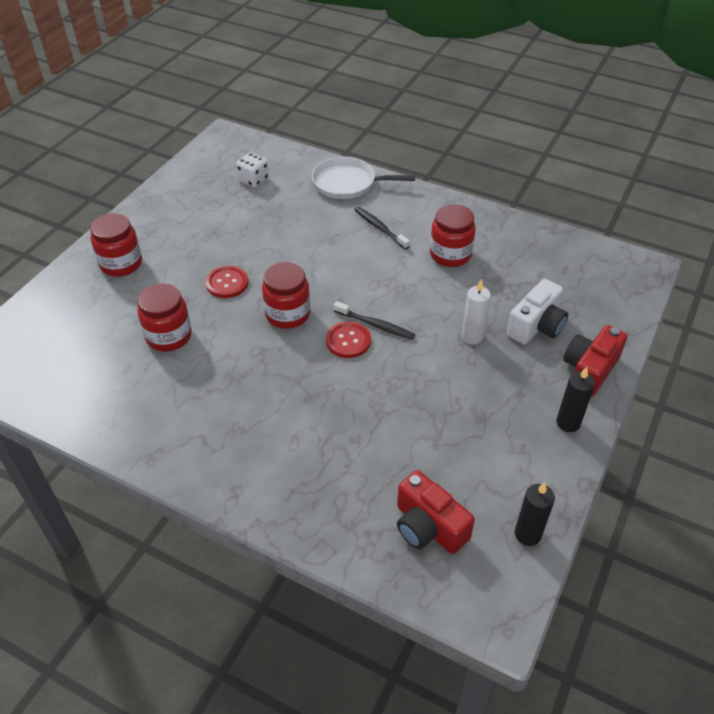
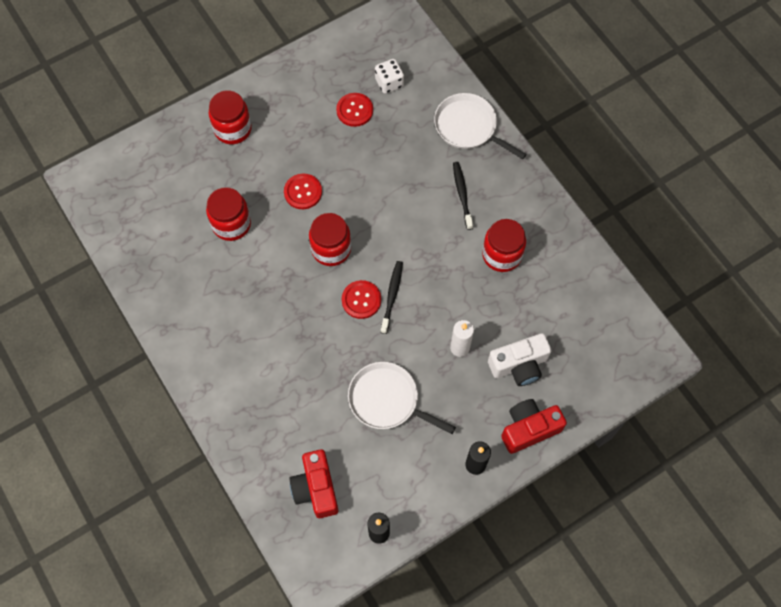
camera: 30 degrees right, 20 degrees up
black toothbrush [334,301,415,340] -> black toothbrush turned 135 degrees counterclockwise [380,261,403,334]
none -> red button [336,93,373,127]
none -> white pan [348,362,456,434]

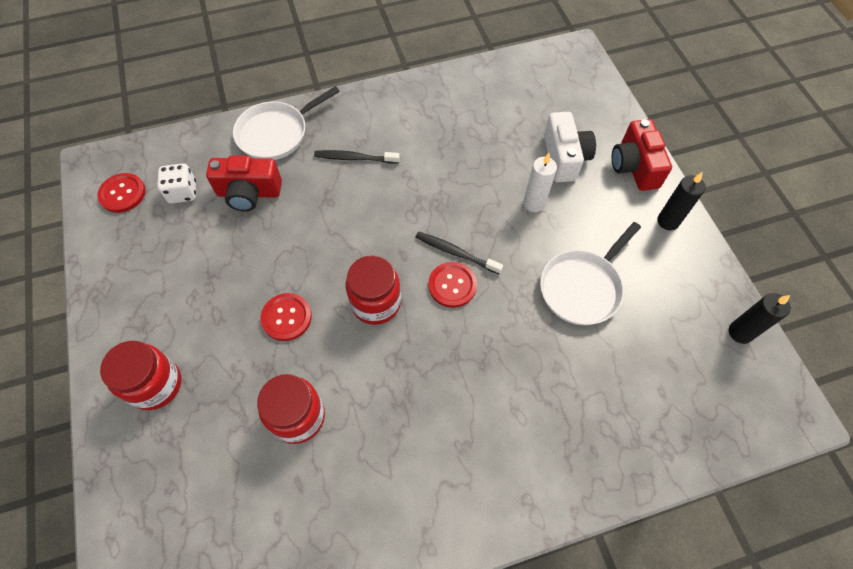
camera: 75 degrees left, 5 degrees down
red camera [289,449,338,518] -> red camera moved to [206,155,282,211]
red button [336,93,373,127] -> red button moved to [97,173,146,213]
red jar [482,219,526,272] -> none

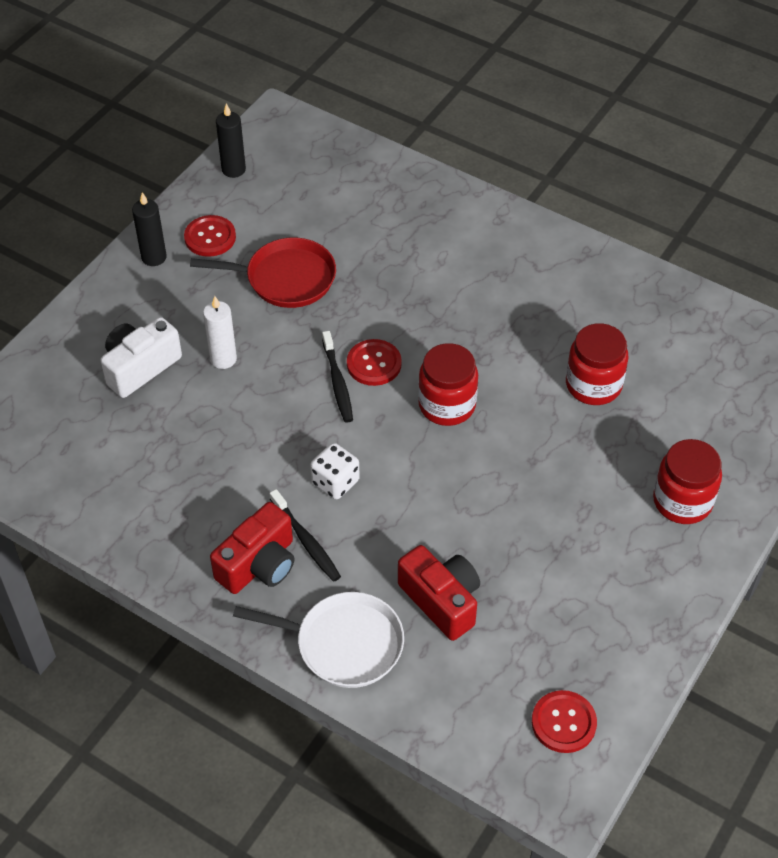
camera: 130 degrees left, 10 degrees down
white dice [157,163,196,204] -> white dice moved to [310,443,360,499]
red button [261,293,312,341] -> red button moved to [184,215,236,257]
white pan [540,222,641,325] -> red pan [190,237,336,308]
red camera [612,119,672,191] -> red camera moved to [210,502,295,594]

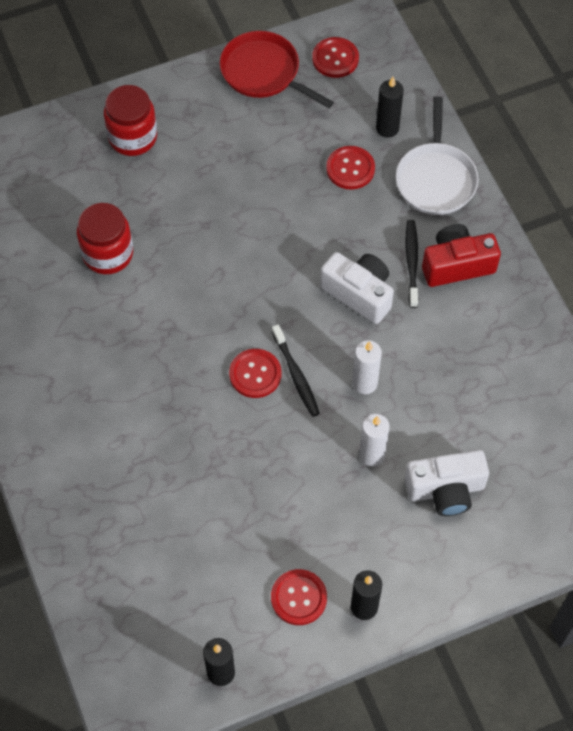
camera: 145 degrees left, 10 degrees up
red pan [190,237,336,308] -> red pan moved to [220,31,334,108]
white pan [233,592,404,688] -> white pan turned 135 degrees counterclockwise [396,97,479,215]
white dice [310,443,360,499] -> white camera [320,252,394,324]
black toothbrush [322,331,353,423] -> black toothbrush turned 135 degrees clockwise [272,325,320,417]
red camera [398,545,480,641] -> red button [326,146,375,190]
red jar [418,343,478,426] -> none
none -> white candle [352,340,382,394]
none -> black candle [376,77,404,138]

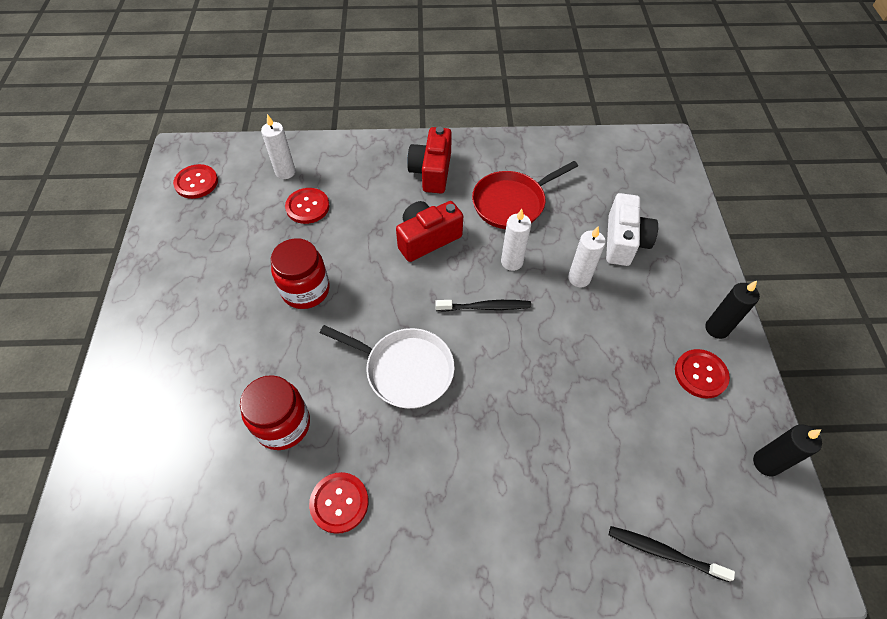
camera: 70 degrees left, 5 degrees down
red jar [104,85,157,156] -> red jar moved to [271,238,330,309]
red pan [220,31,334,108] -> red pan moved to [472,161,578,229]
red button [229,349,281,398] -> red button moved to [309,472,369,534]
white camera [320,252,394,324] -> red camera [396,201,463,262]
black candle [376,77,404,138] -> white candle [261,114,296,179]
white pan [396,97,479,215] -> white pan moved to [320,325,455,409]
black toothbrush [406,220,418,308] -> black toothbrush moved to [609,526,735,582]

